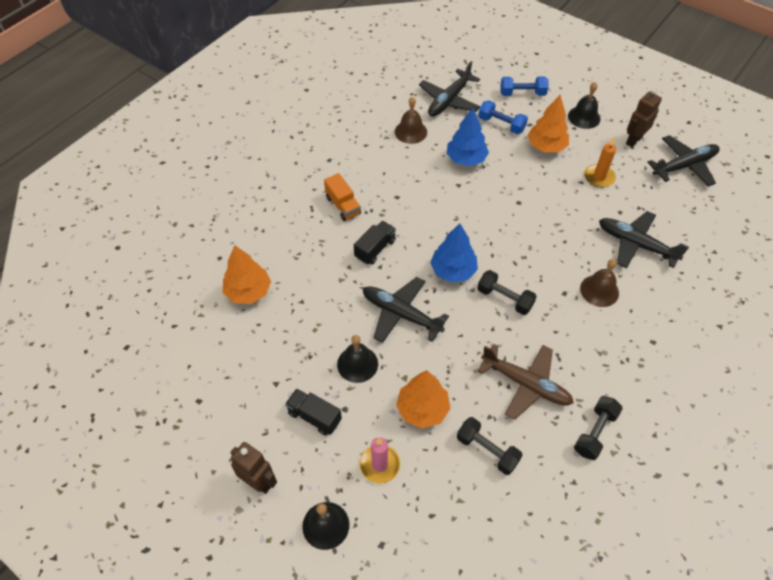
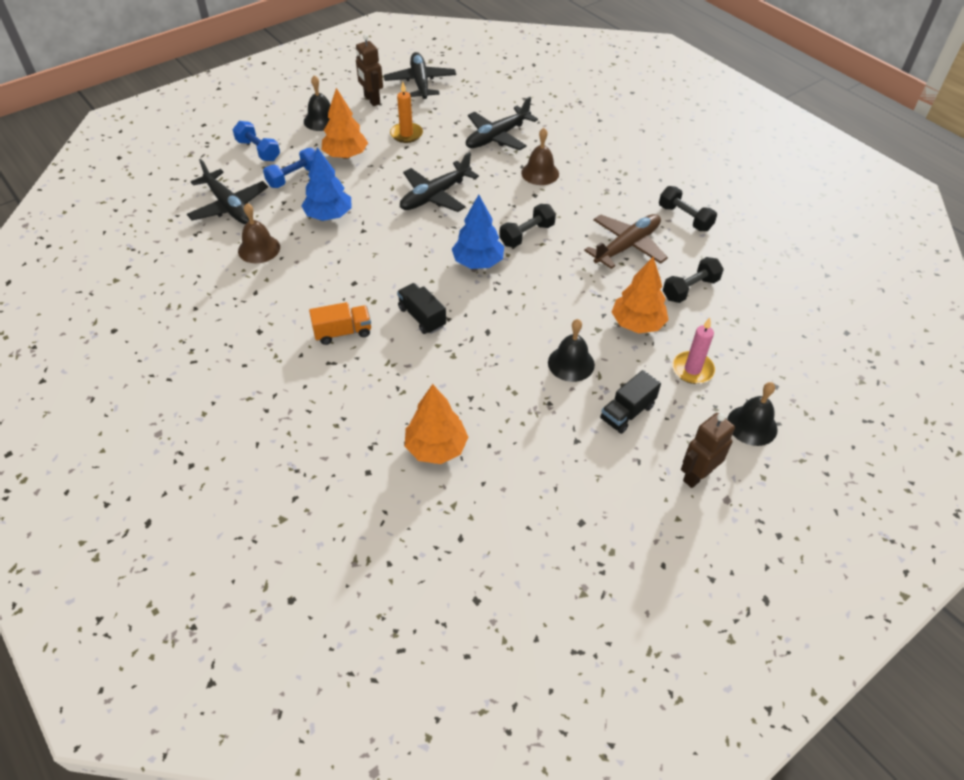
camera: 75 degrees left, 5 degrees down
black plane [363,277,449,343] -> black plane moved to [400,152,479,212]
blue dumbbell [500,76,549,96] -> blue dumbbell turned 60 degrees counterclockwise [233,121,280,161]

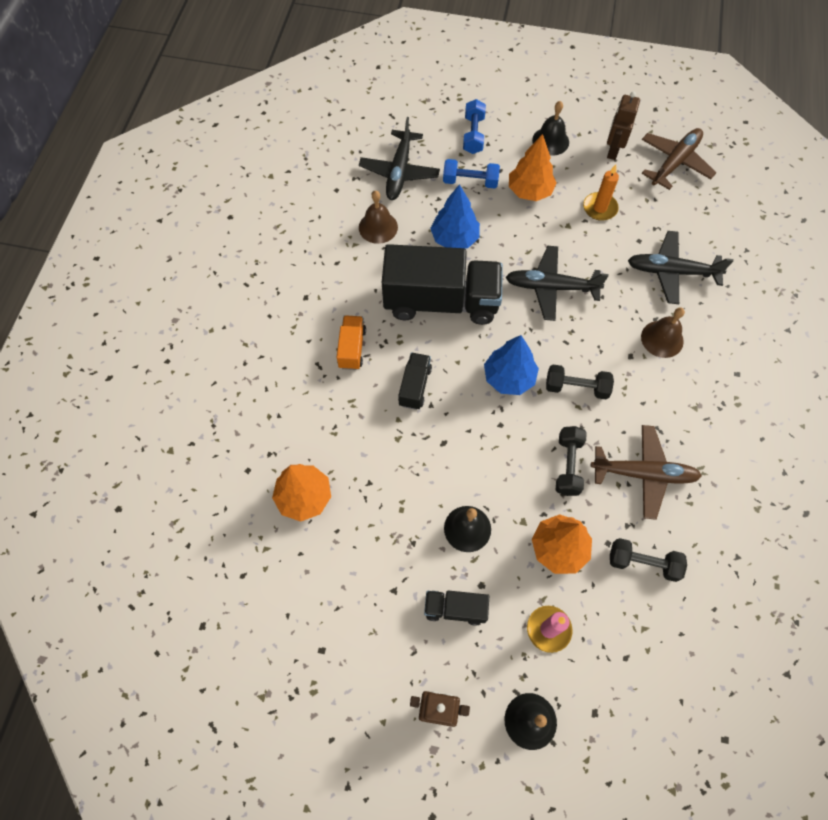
camera: 50 degrees right, 15 degrees up
orange truck [309,302,371,345] -> orange truck turned 120 degrees counterclockwise [337,316,366,370]
black plane [384,52,456,99] -> brown plane [642,128,716,190]
black dumbbell [659,186,717,231] -> black dumbbell moved to [556,426,587,496]
none -> black truck [382,244,503,325]

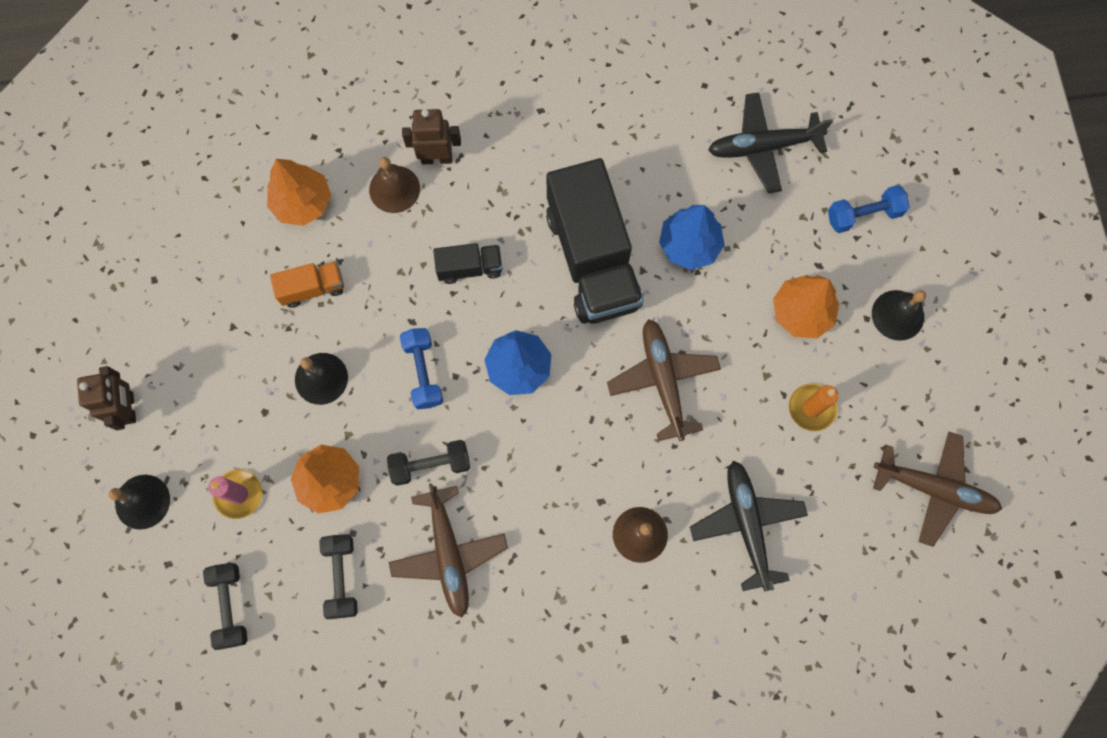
camera: 70 degrees right, 10 degrees up
orange truck [337,316,366,370] -> orange truck moved to [270,262,344,308]
brown bell [359,191,398,244] -> brown bell moved to [369,157,420,213]
black truck [424,590,489,626] -> none
blue dumbbell [443,159,500,189] -> blue dumbbell moved to [400,328,443,409]
black plane [506,246,609,321] -> brown plane [607,319,721,441]
black dumbbell [546,365,614,399] -> black dumbbell moved to [203,563,248,650]
brown robot [607,91,640,160] -> brown robot moved to [402,109,461,164]

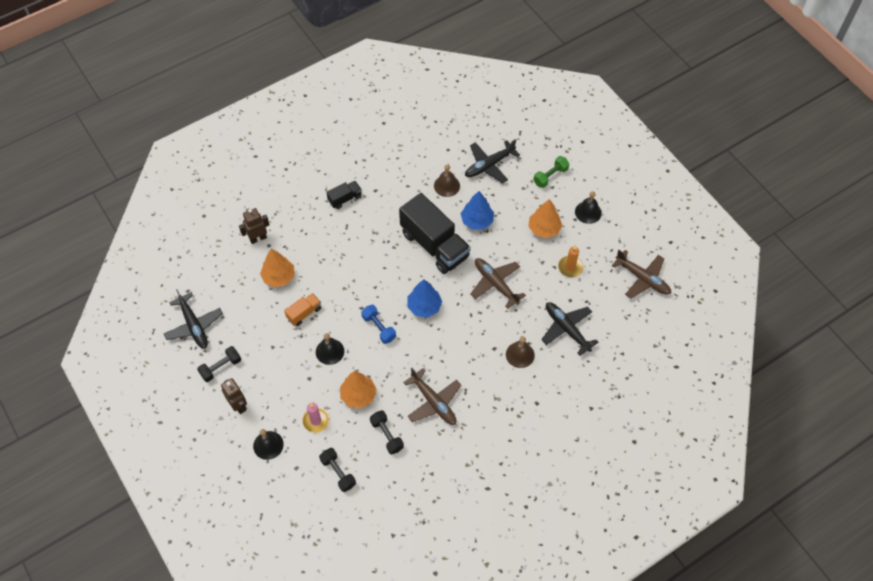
camera: 25 degrees left, 15 degrees down
brown bell [369,157,420,213] -> brown bell moved to [434,164,460,197]
black dumbbell [387,440,470,486] -> black dumbbell moved to [197,346,241,382]
brown robot [402,109,461,164] -> brown robot moved to [239,208,270,244]
black truck [433,243,502,284] -> black truck moved to [326,181,362,209]
blue dumbbell [828,185,910,233] -> green dumbbell [533,156,569,188]
brown plane [873,432,1002,547] -> brown plane turned 45 degrees clockwise [612,250,671,299]
none -> black plane [164,289,223,349]

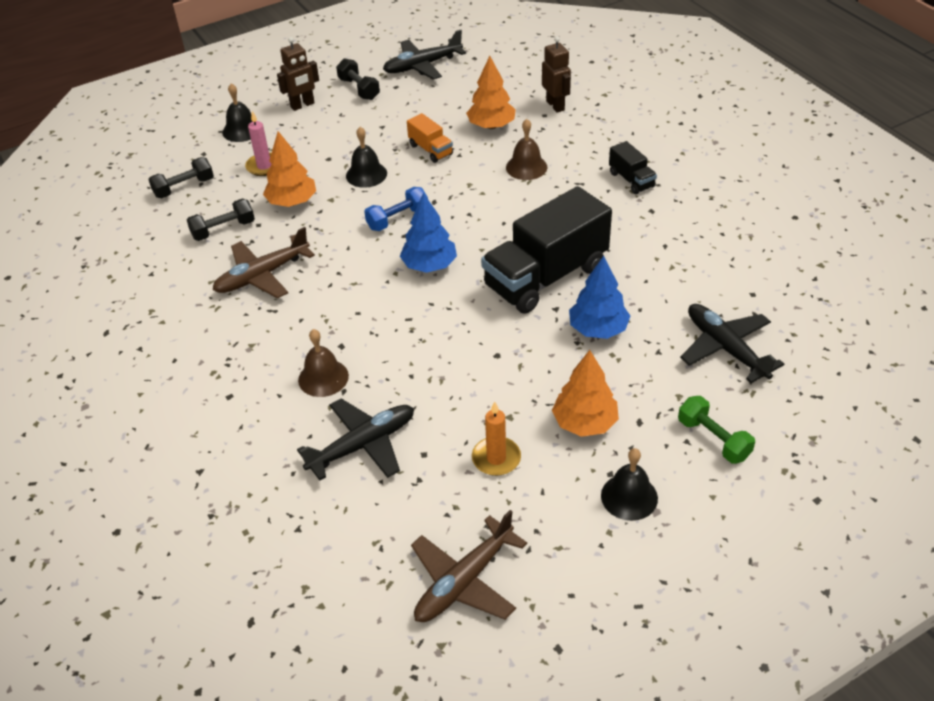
camera: 95 degrees right, 15 degrees down
brown bell [434,164,460,197] -> brown bell moved to [506,119,547,180]
brown plane [470,258,526,309] -> none

